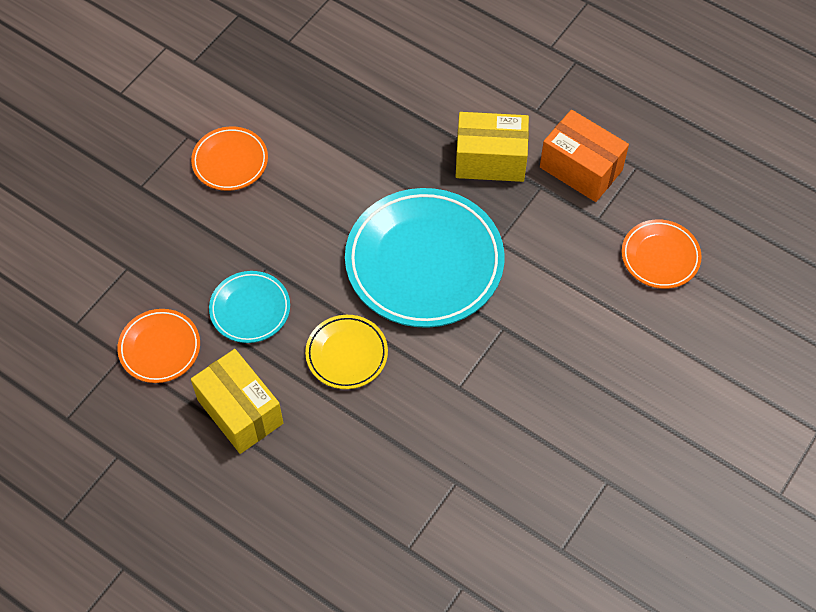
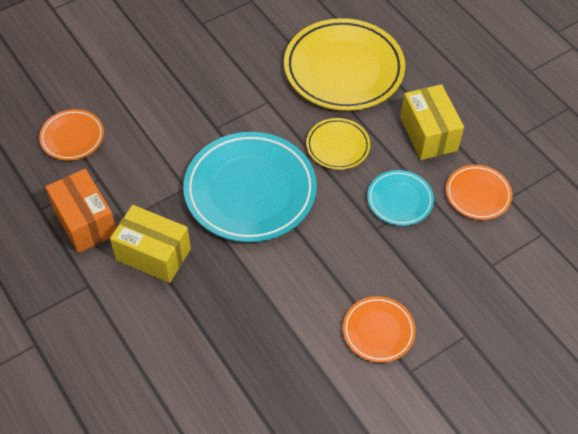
camera: 160 degrees left, 5 degrees down
none -> yellow plate [284,18,405,111]

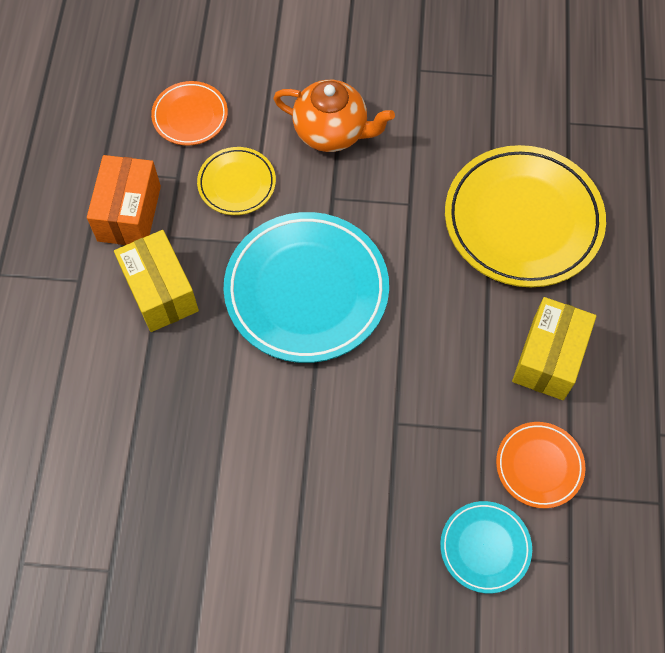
camera: 40 degrees right, 10 degrees up
yellow plate [306,118,370,170] -> yellow plate moved to [197,147,276,215]
orange plate [343,296,416,363] -> none
turquoise plate [367,170,434,226] -> turquoise plate moved to [440,501,532,593]
none -> orange teapot [273,80,395,152]

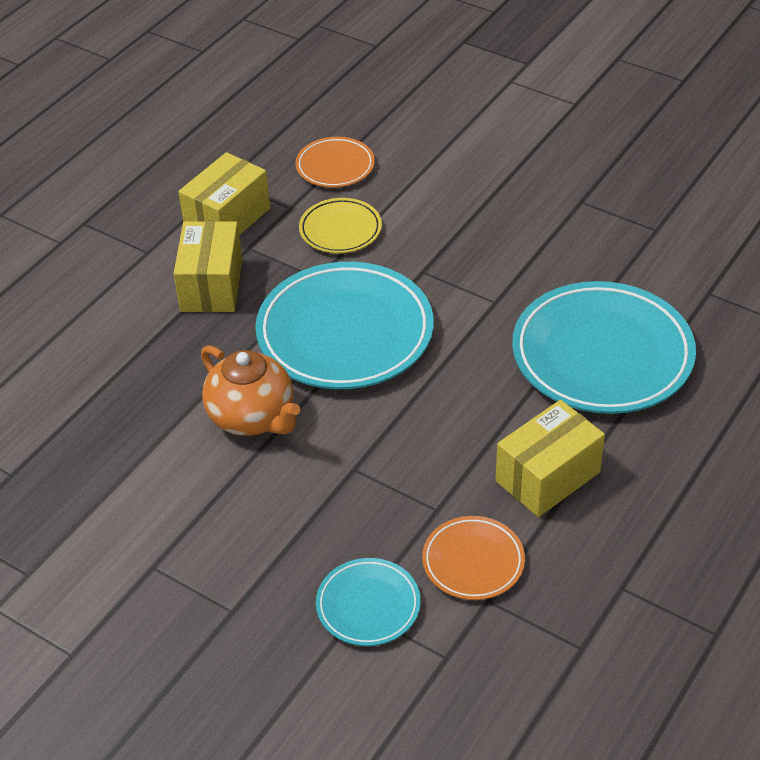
camera: 30 degrees right, 20 degrees down
orange box [87,155,161,245] -> yellow box [178,152,270,235]
orange teapot [273,80,395,152] -> orange teapot moved to [201,345,300,436]
yellow plate [445,145,606,287] -> turquoise plate [512,281,696,414]

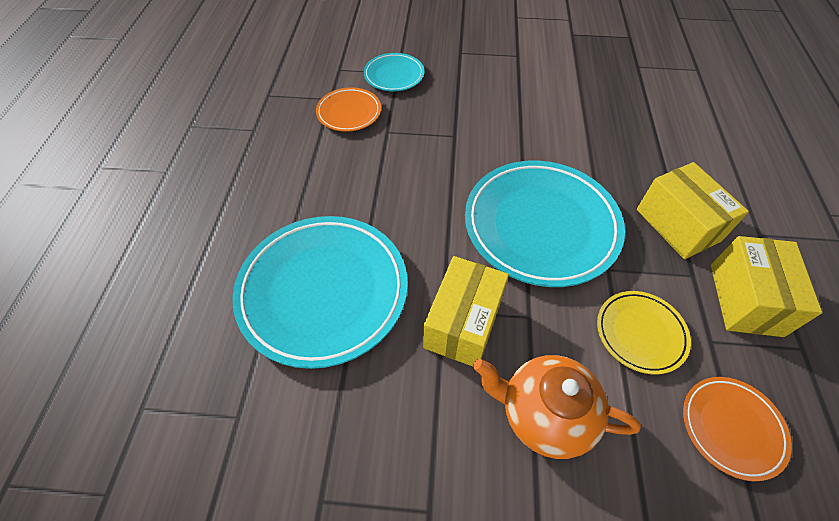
camera: 150 degrees right, 10 degrees up
orange teapot [201,345,300,436] -> orange teapot moved to [473,355,641,459]
yellow box [496,400,605,517] -> yellow box moved to [423,256,509,366]

